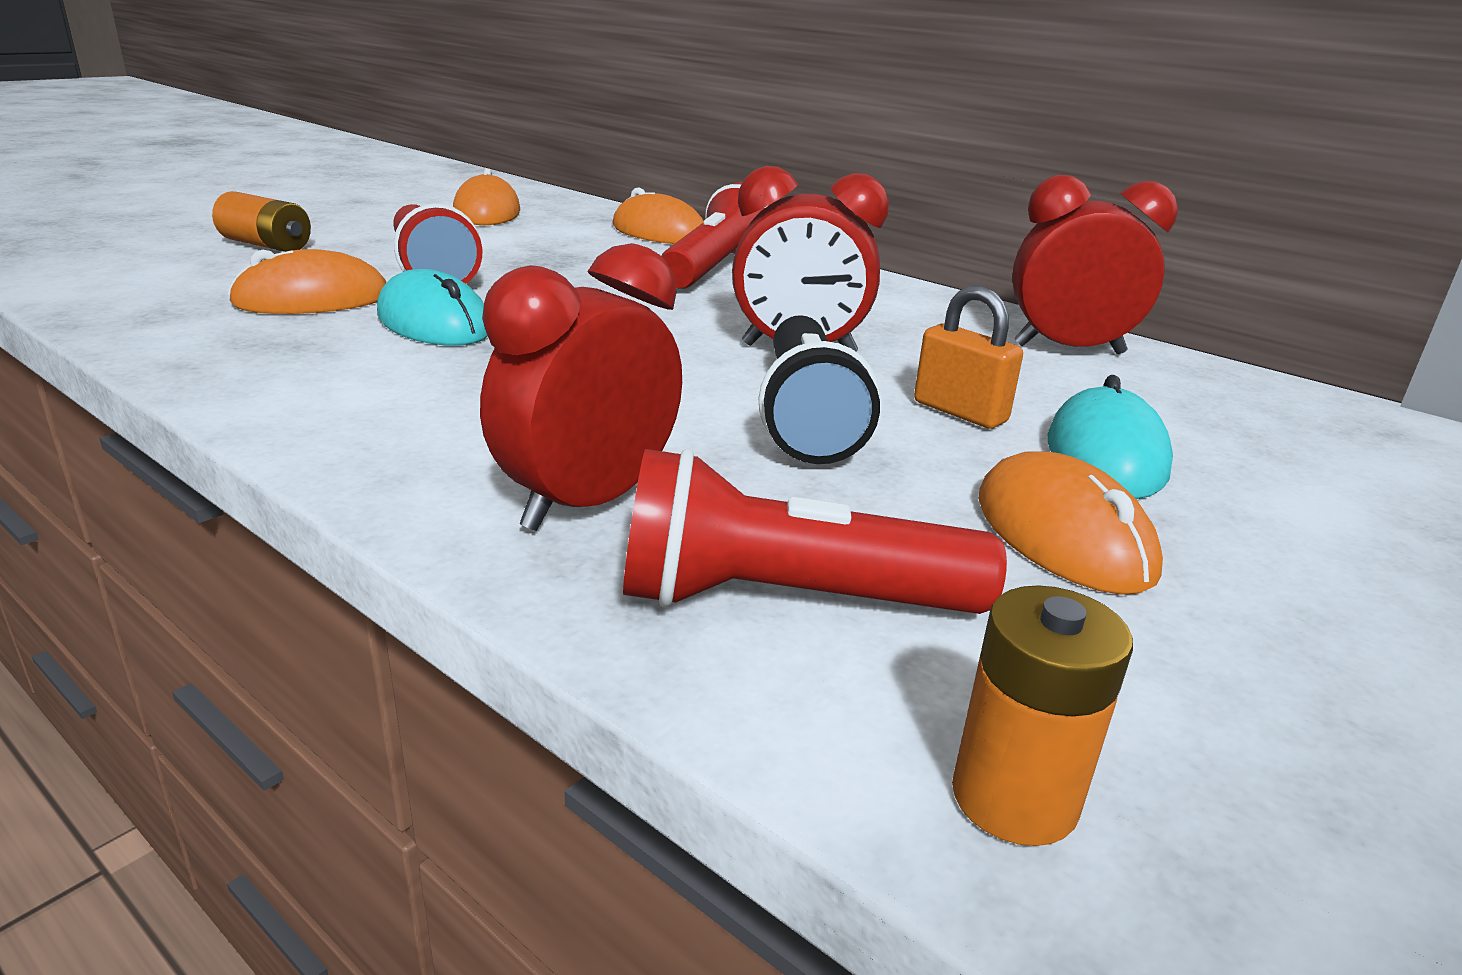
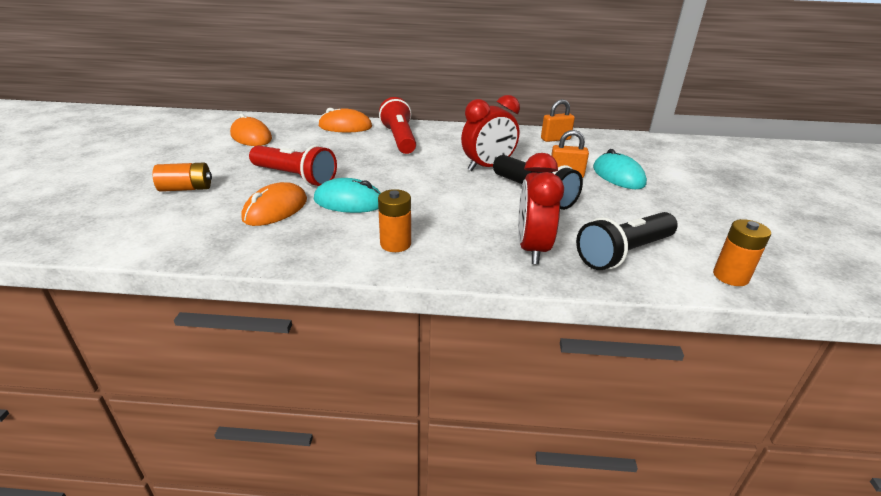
camera: 35 degrees left, 5 degrees up
red flashlight [623,449,1007,614] -> black flashlight [576,212,678,270]
orange mouse [978,451,1163,595] -> none
red clock [1012,175,1178,354] -> orange padlock [541,99,575,142]
none -> orange battery [378,189,411,252]

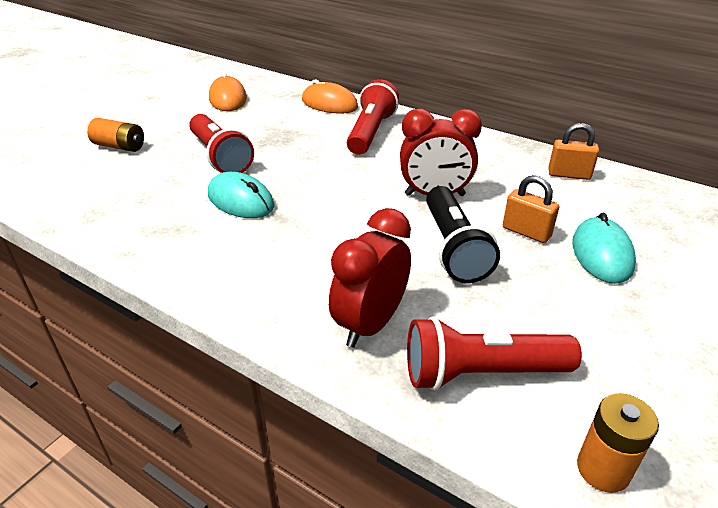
camera: 30 degrees right, 5 degrees up
orange mouse [241,182,307,226] -> none
orange battery [378,189,411,252] -> none
black flashlight [576,212,678,270] -> red flashlight [407,317,582,391]

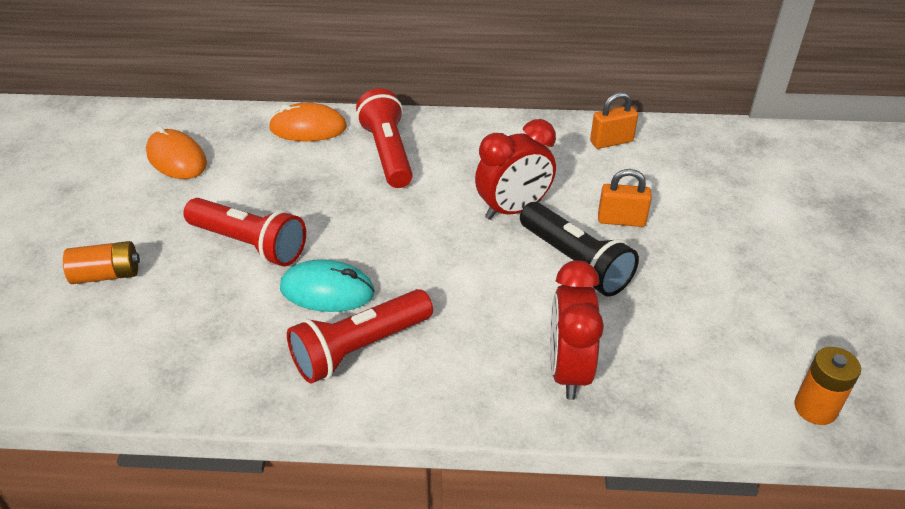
camera: 30 degrees left, 5 degrees up
red flashlight [407,317,582,391] -> red flashlight moved to [287,289,433,383]
turquoise mouse [572,213,636,284] -> none

